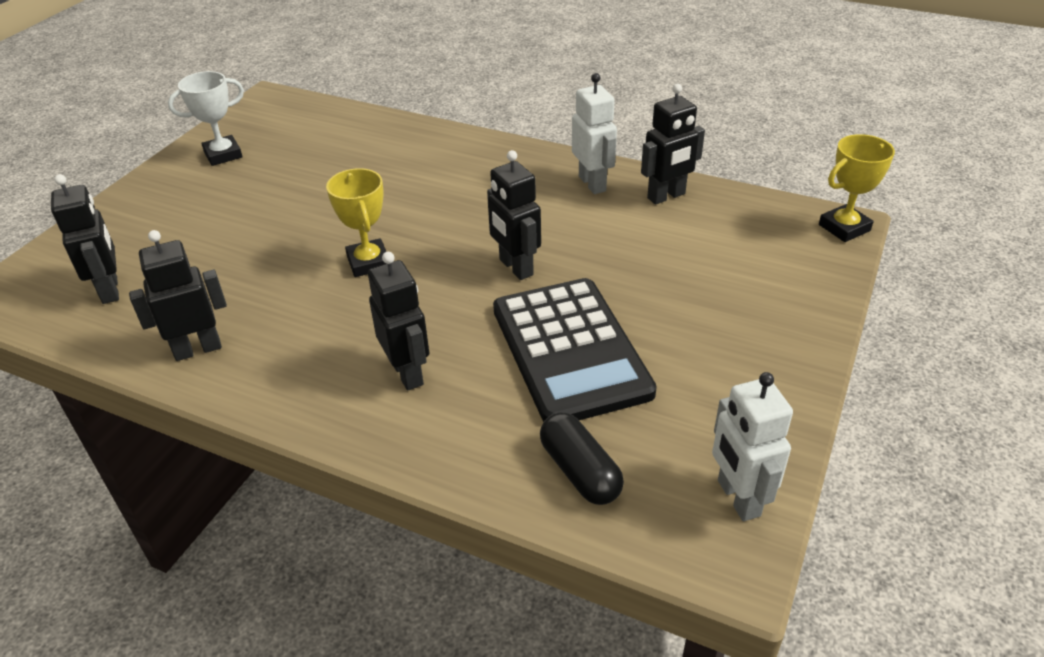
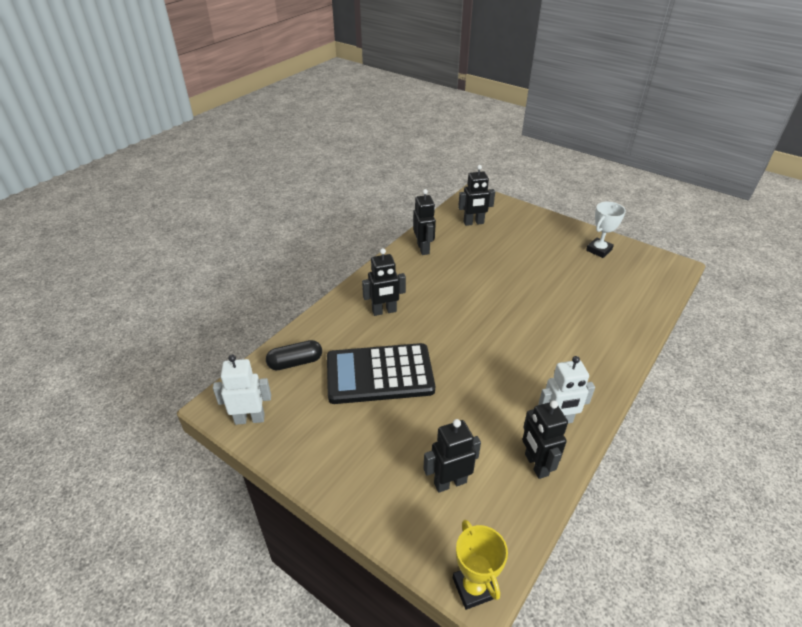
camera: 100 degrees right, 0 degrees up
white trophy [168,71,244,166] -> white trophy turned 60 degrees clockwise [586,202,626,258]
yellow trophy [326,168,386,277] -> none
black robot [487,150,541,280] -> black robot moved to [423,419,481,493]

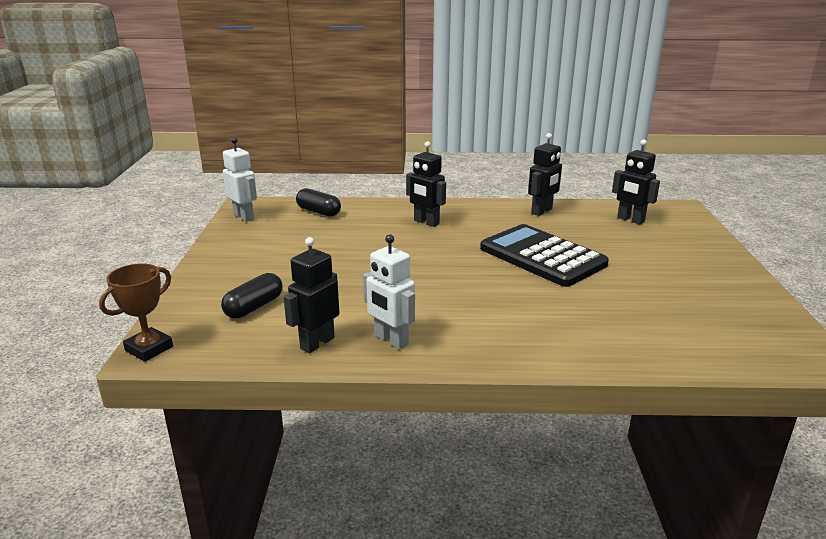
camera: 55 degrees right, 15 degrees down
black calculator [327,343,435,404] -> black calculator moved to [480,224,609,287]
black robot [423,419,481,493] -> black capsule [221,273,282,319]
yellow trophy [453,520,508,610] -> brown trophy [99,263,173,362]
white trophy [586,202,626,258] -> none

